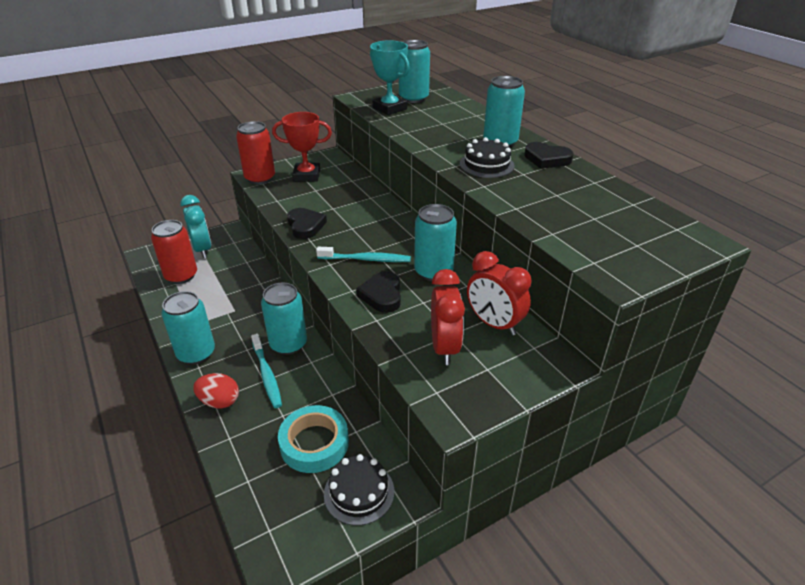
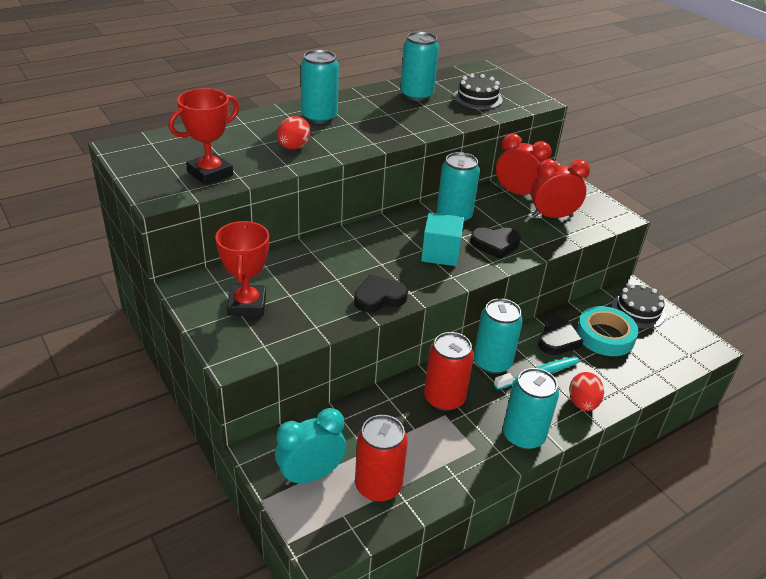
camera: 95 degrees left, 0 degrees up
red can [236,121,275,184] -> red can moved to [424,332,474,411]
turquoise toothbrush [316,247,411,262] -> turquoise cube [421,212,464,266]
turquoise trophy [370,40,410,115] -> red trophy [169,88,239,185]
turquoise can [399,40,430,103] -> turquoise can moved to [400,32,439,101]
black cake [460,137,514,178] -> black cake moved to [454,74,503,109]
red clock [467,251,531,336] -> red clock turned 105 degrees counterclockwise [496,133,552,195]
black heart [524,142,573,169] -> black heart moved to [538,316,583,355]
none -> red egg [277,116,311,149]

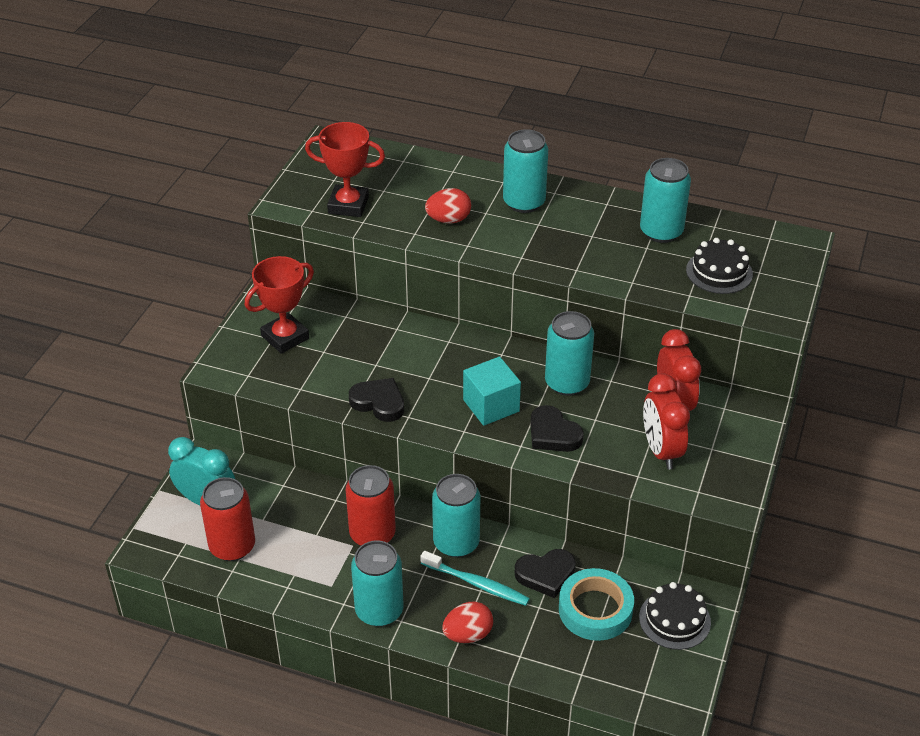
camera: 55 degrees right, 5 degrees up
red clock [531,159,590,218] -> red clock turned 150 degrees counterclockwise [643,374,690,469]

